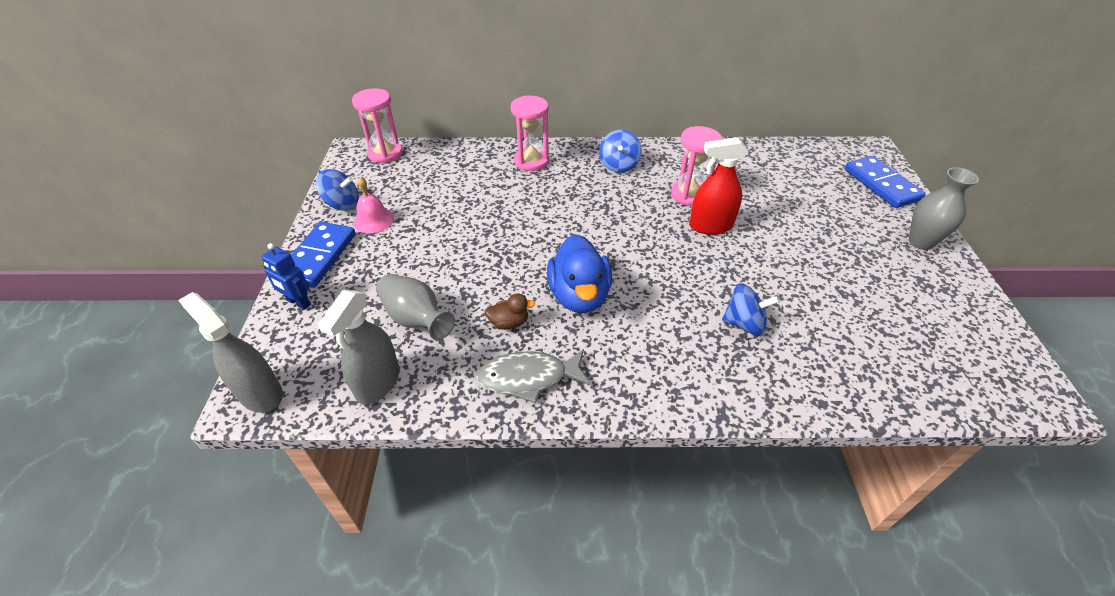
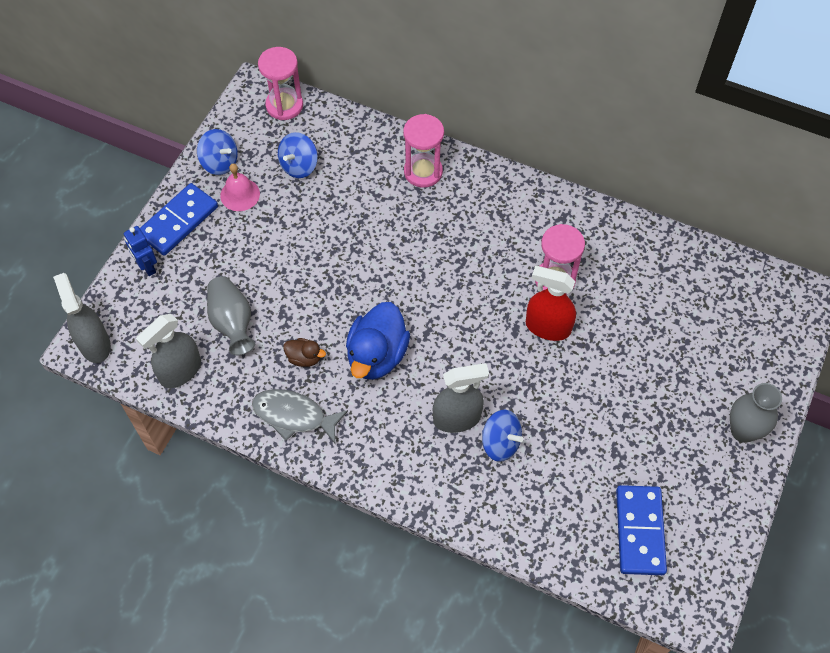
camera: 25 degrees right, 15 degrees up
blue spinning top [599,130,642,173] -> blue spinning top moved to [278,132,318,178]
blue domino [845,156,926,208] -> blue domino moved to [616,485,667,575]
none -> grey spray bottle [433,363,489,433]

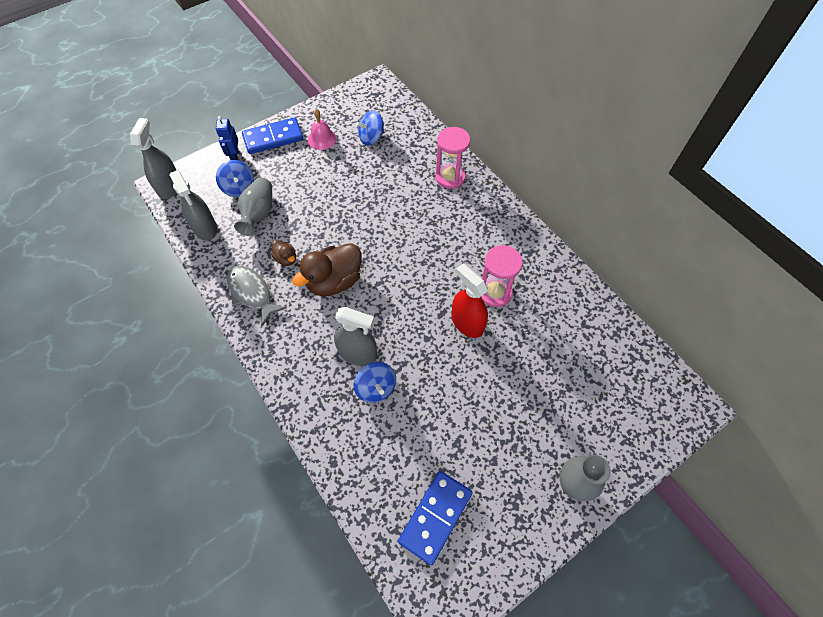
camera: 30 degrees right, 0 degrees up
grey spray bottle [136,314,201,388] -> grey spray bottle turned 105 degrees counterclockwise [170,170,217,241]
blue spinning top [197,129,238,175] -> blue spinning top moved to [216,160,254,197]
pink hourglass [258,47,303,120] -> none
blue duck [346,302,410,380] -> brown duck [292,243,361,296]

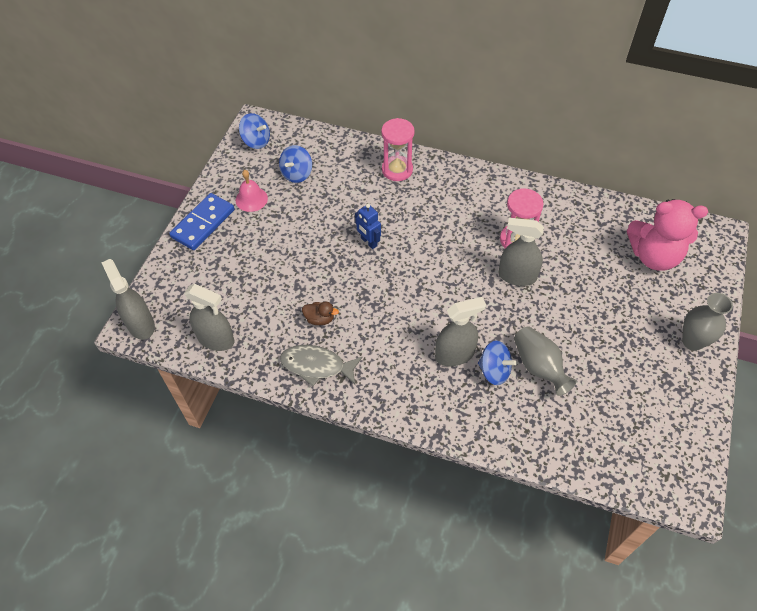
camera: 35 degrees left, 5 degrees down
blue robot [216,116,239,160] -> blue robot moved to [355,204,381,249]
blue spinning top [216,160,254,197] -> blue spinning top moved to [239,113,270,149]
grey vase [234,177,272,236] -> grey vase moved to [514,327,577,396]
brown duck [292,243,361,296] -> none
blue domino [398,471,473,565] -> none
red spray bottle [451,264,488,338] -> grey spray bottle [499,218,544,286]
none -> pink teddy bear [627,199,708,271]

